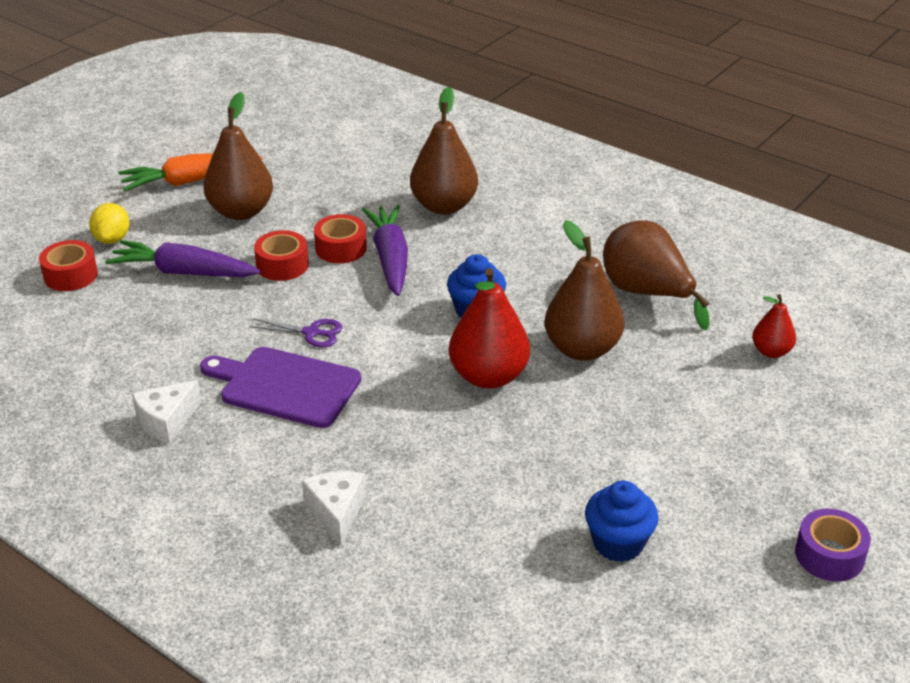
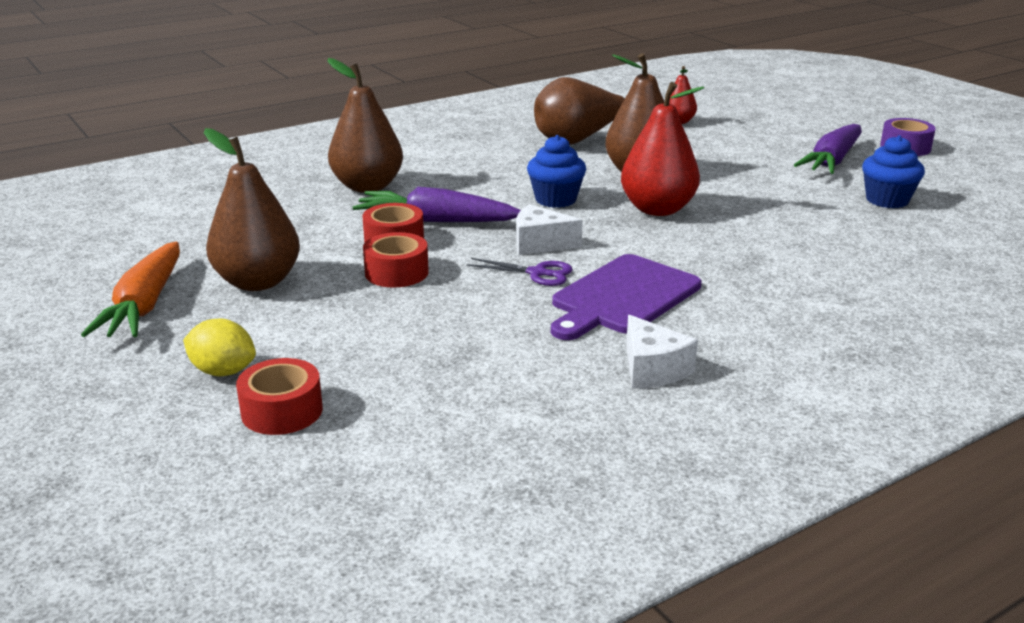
camera: 70 degrees left, 10 degrees down
purple carrot [105,240,260,277] -> purple carrot moved to [794,124,862,174]
purple scissors [249,319,342,347] -> purple scissors turned 75 degrees clockwise [467,258,573,286]
white cheese [302,471,366,546] -> white cheese moved to [517,204,583,255]

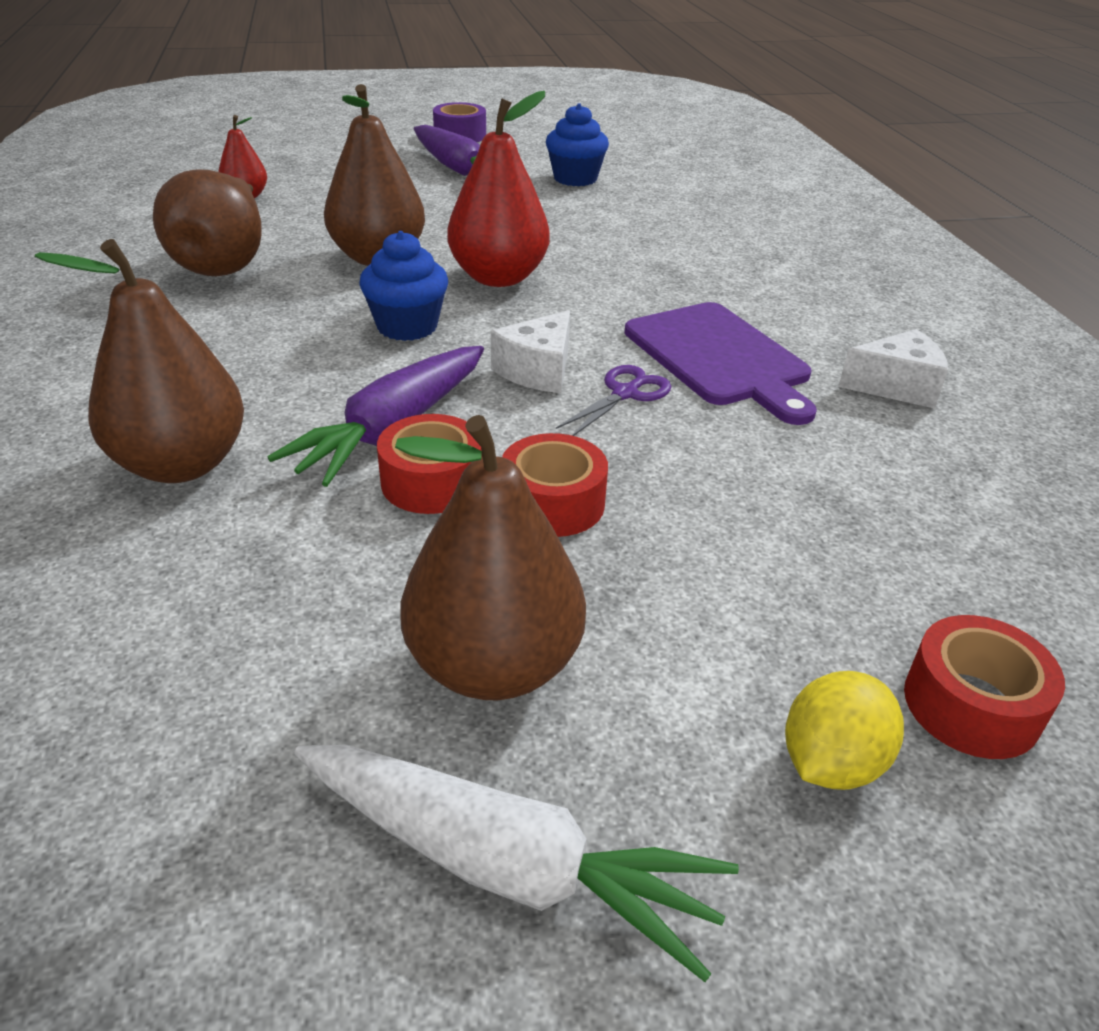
camera: 70 degrees left, 10 degrees up
orange carrot [81,242,180,337] -> white carrot [294,745,739,982]

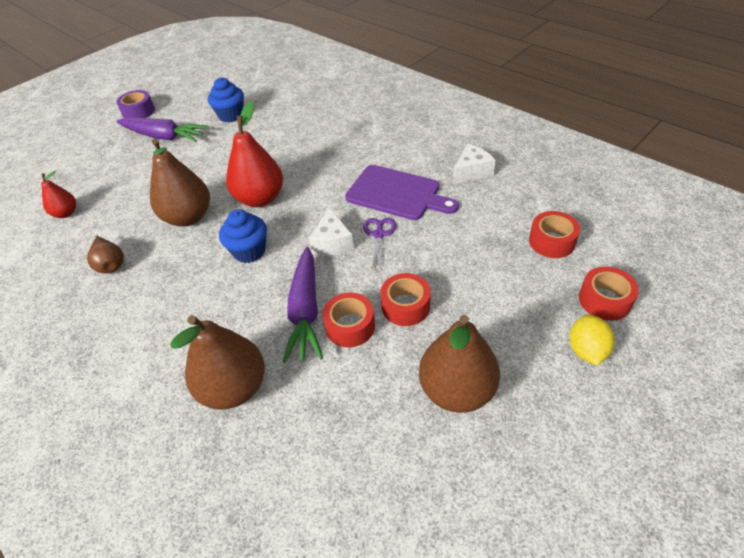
camera: 30 degrees left, 10 degrees up
brown pear [153,169,262,276] -> brown pear [87,236,124,274], size x0.54
white carrot [294,745,739,982] -> none
none -> red tape [529,211,580,258]

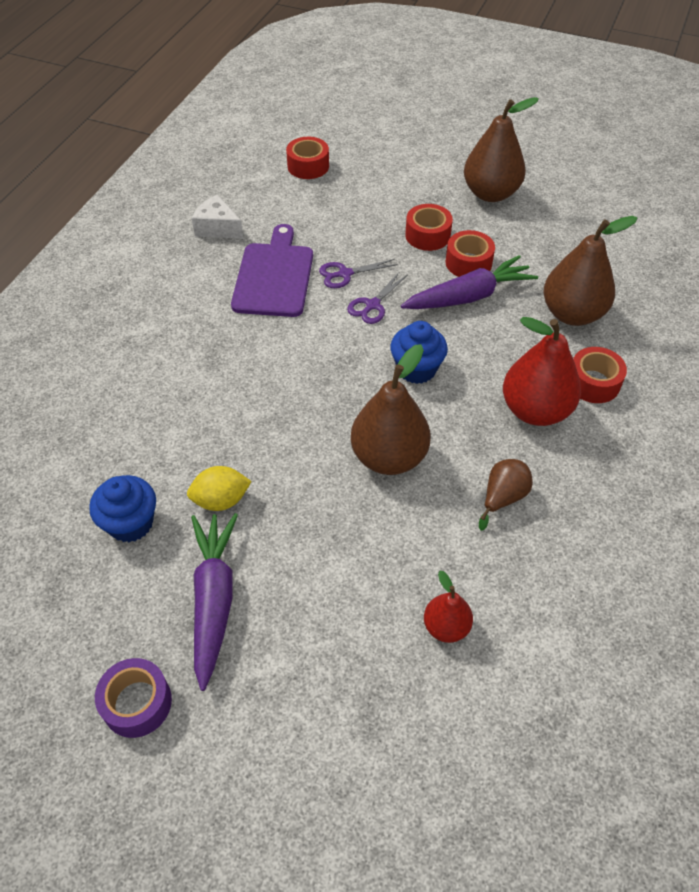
camera: 115 degrees left, 5 degrees up
red pear [226,101,283,207] -> red pear moved to [503,317,581,426]
white cheese [309,207,354,255] -> purple scissors [347,273,407,324]
yellow lemon [570,314,615,366] -> yellow lemon moved to [187,466,252,511]
red tape [579,266,639,321] -> red tape moved to [573,347,627,403]

